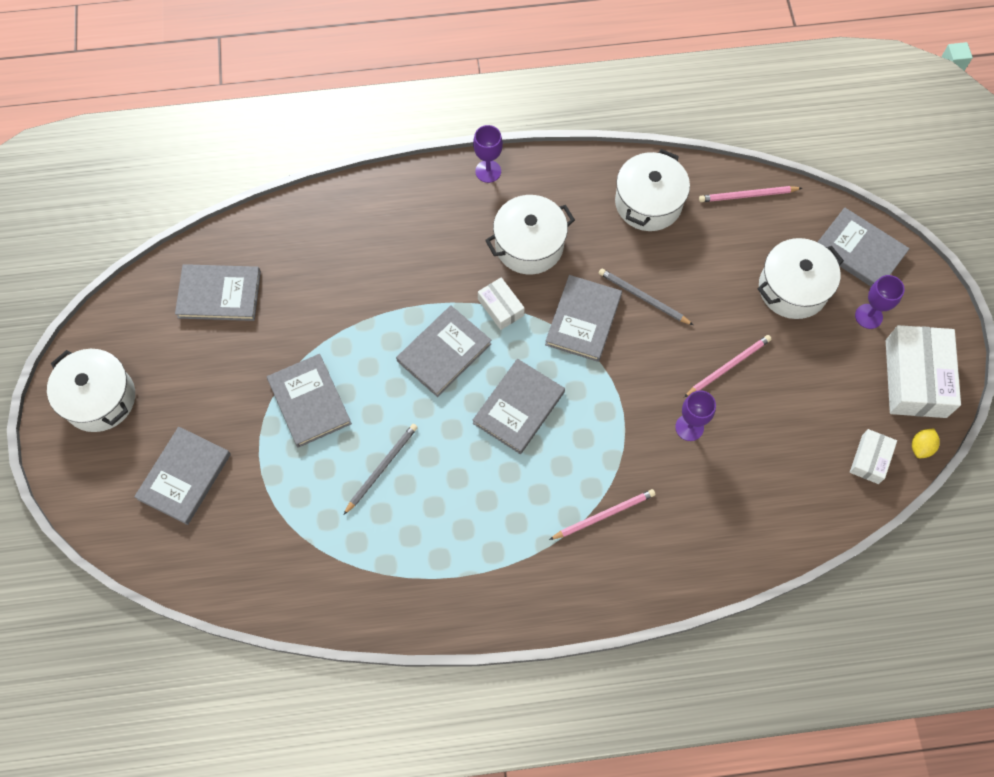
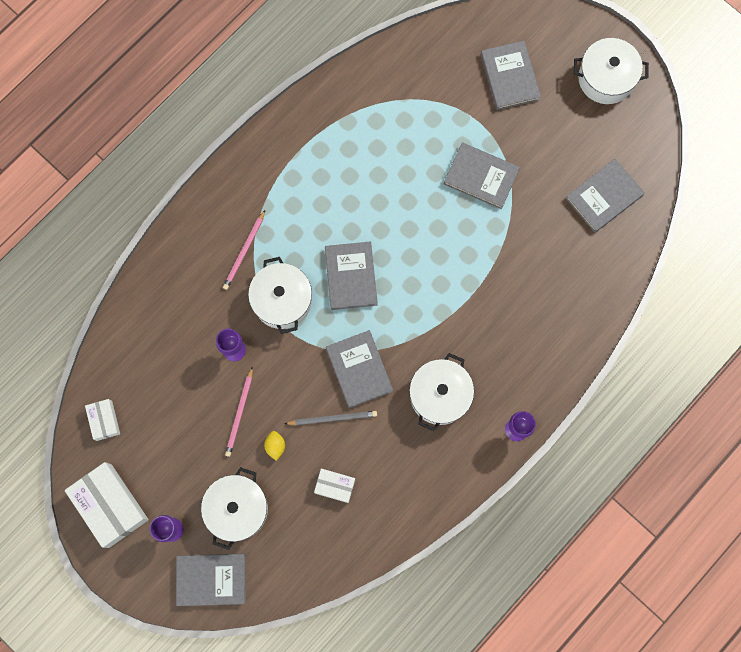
camera: 140 degrees right, 10 degrees up
grey pencil [344,424,418,515] -> none
grey book [396,306,492,397] -> none
white box [478,277,525,330] -> white box moved to [314,469,355,503]
white pot [615,149,690,231] -> white pot moved to [248,257,312,334]
pink pencil [699,186,802,202] -> none
yellow lemon [912,429,940,458] -> yellow lemon moved to [264,431,285,461]

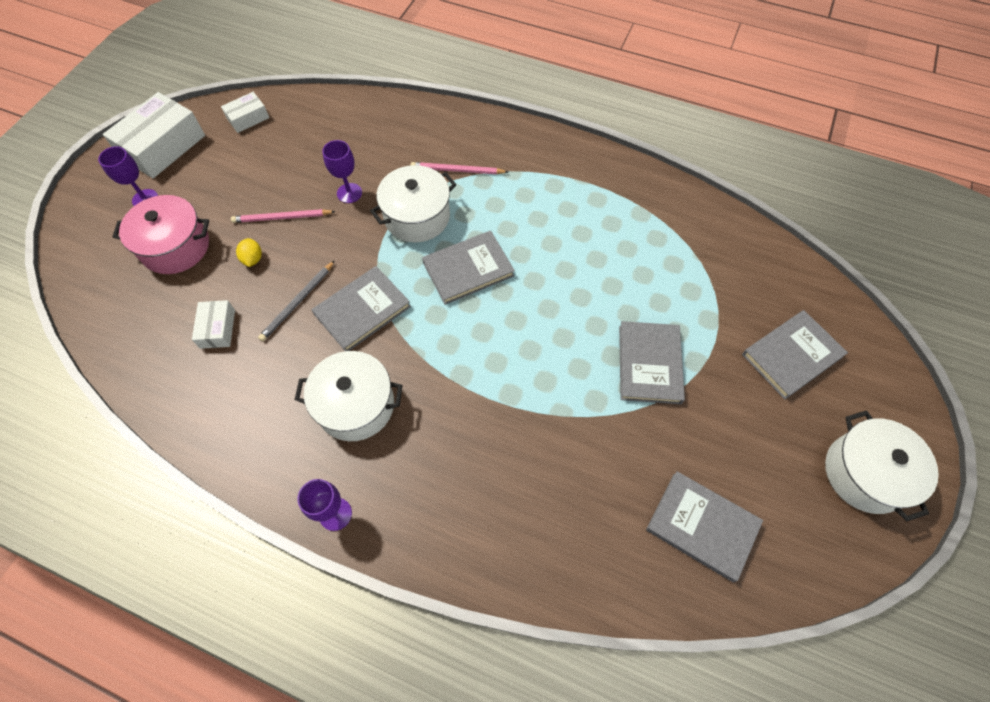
camera: 70 degrees right, 15 degrees down
grey book [176,554,246,606] -> none
white pot [201,467,268,550] -> pink pot [112,195,209,274]
yellow lemon [264,431,285,461] -> yellow lemon turned 75 degrees counterclockwise [236,238,262,267]
grey pencil [285,411,377,425] -> grey pencil turned 60 degrees clockwise [258,261,335,341]

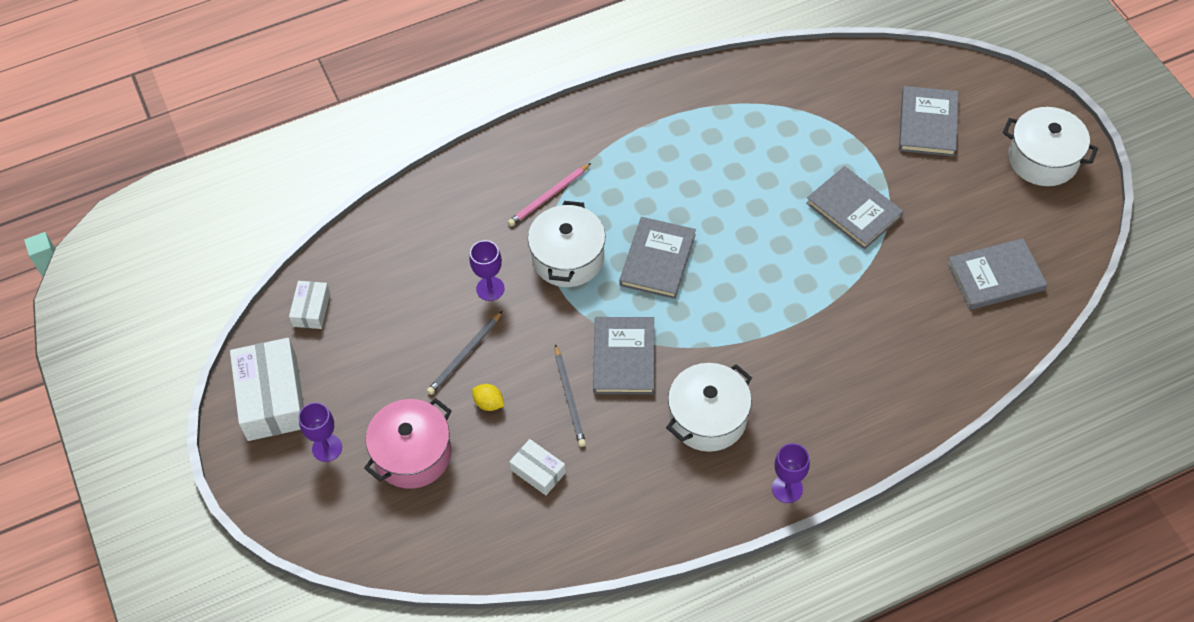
camera: 45 degrees left, 5 degrees down
pink pencil [231,209,336,223] -> grey pencil [427,311,503,395]

